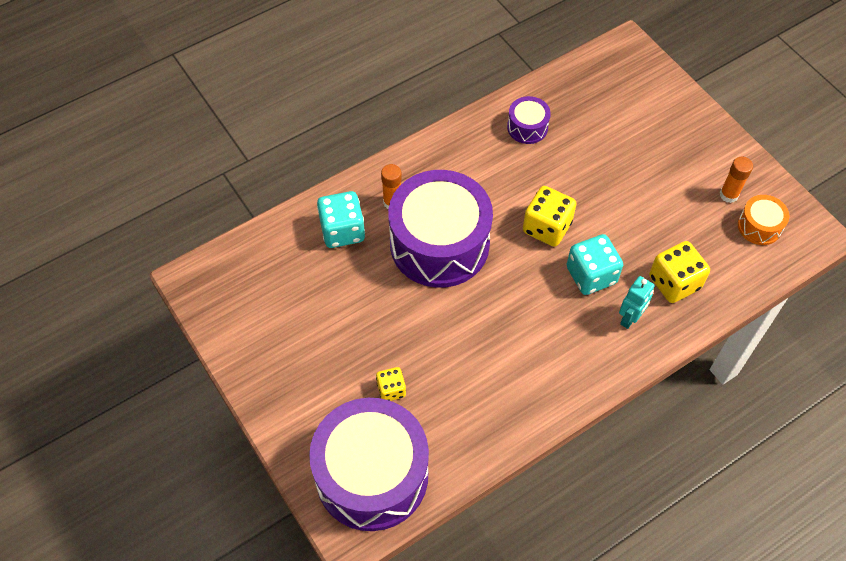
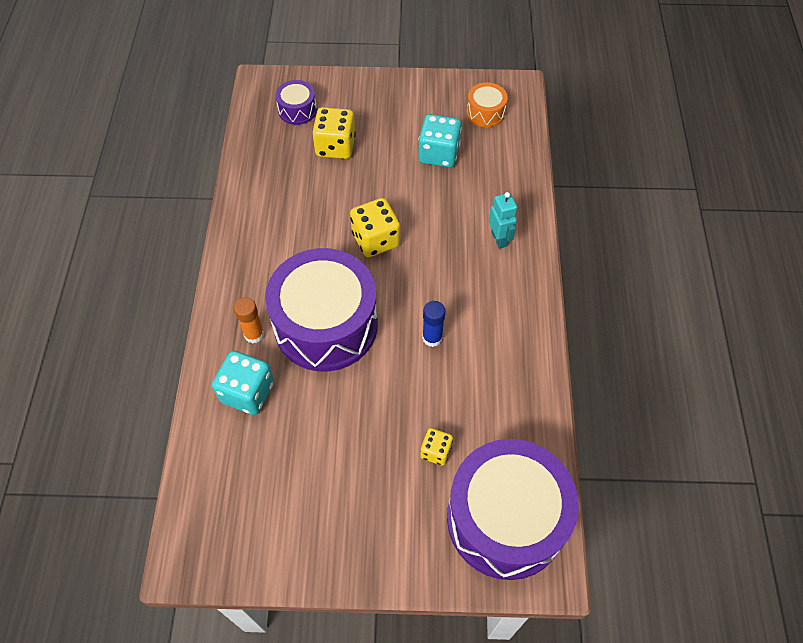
camera: 55 degrees left, 0 degrees up
purple drum [507,96,551,144] -> purple drum moved to [275,80,317,125]
turquoise dice [566,234,623,295] -> turquoise dice moved to [418,114,462,168]
yellow dice [649,241,710,303] -> yellow dice moved to [312,107,356,159]
orange glue stick [720,157,753,203] -> none
none -> blue glue stick [422,301,446,347]

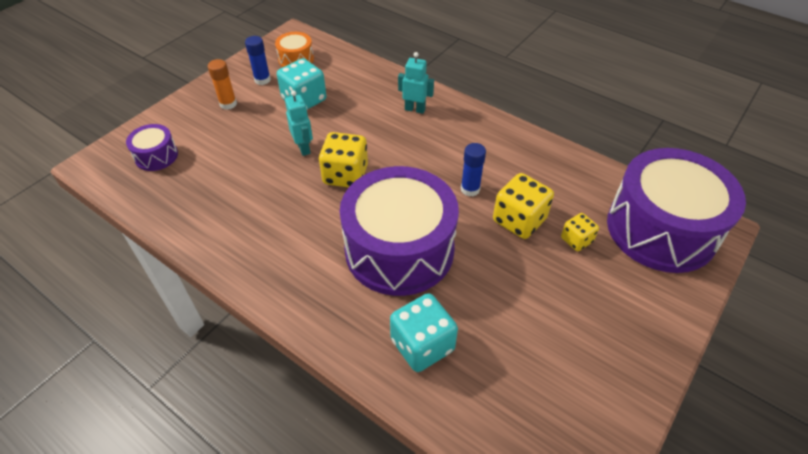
camera: 55 degrees left, 10 degrees down
orange glue stick [234,297,264,344] -> orange glue stick moved to [208,59,237,110]
yellow dice [312,107,356,159] -> yellow dice moved to [493,173,554,239]
none -> blue glue stick [245,36,271,85]
none -> turquoise robot [285,90,313,156]

